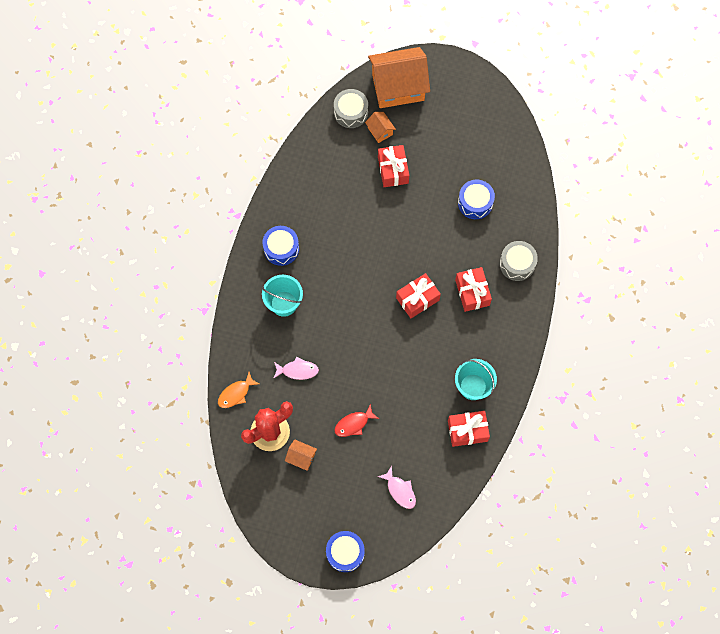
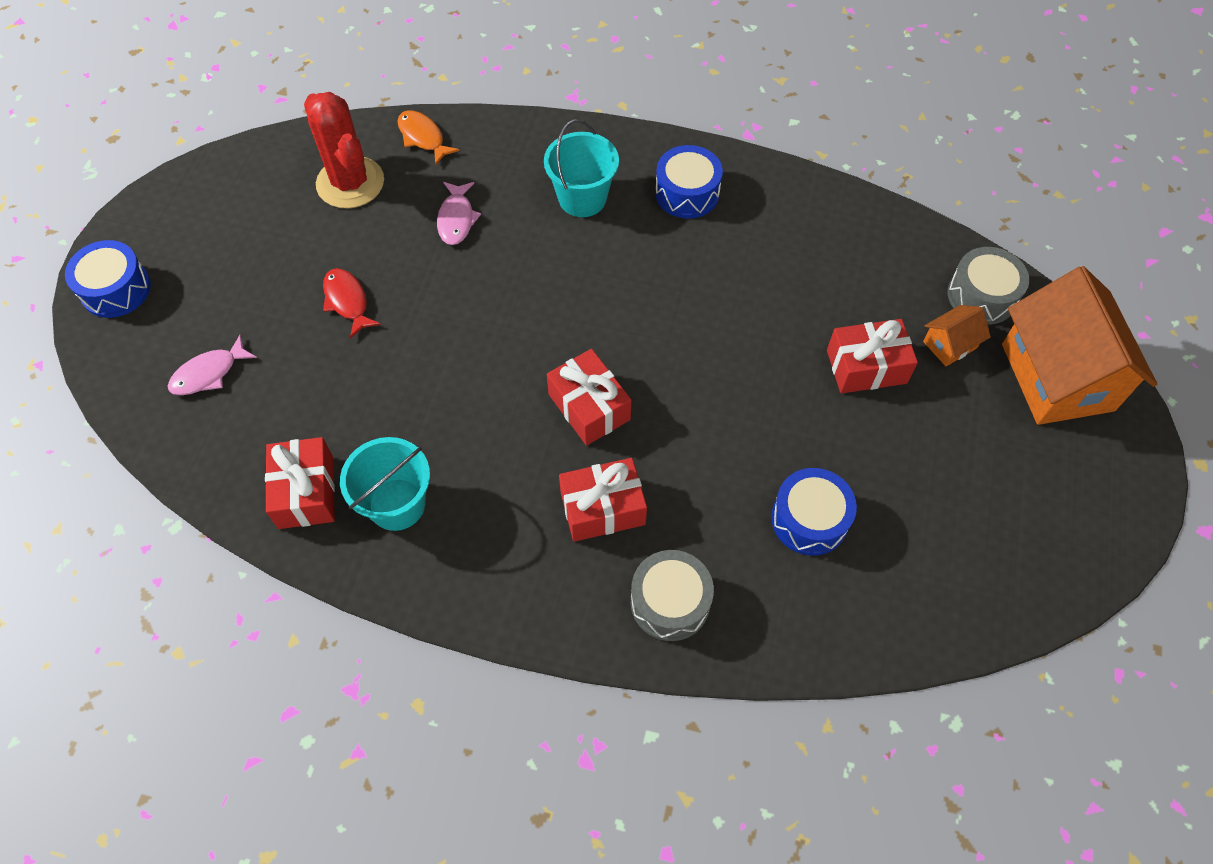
camera: 90 degrees right, 10 degrees down
orange house [285,439,317,471] -> none

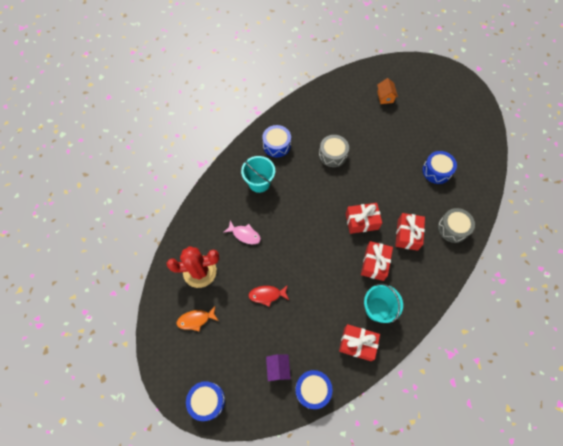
camera: 65 degrees left, 5 degrees up
pink fish [168,335,257,395] -> purple house [266,354,291,381]
orange fish [397,110,460,166] -> orange fish moved to [177,306,218,332]
red gift [827,319,918,394] -> red gift moved to [361,241,393,281]
grey drum [948,247,1029,325] -> grey drum moved to [319,135,349,167]
orange house [1002,266,1157,425] -> none
none -> blue drum [295,370,332,409]

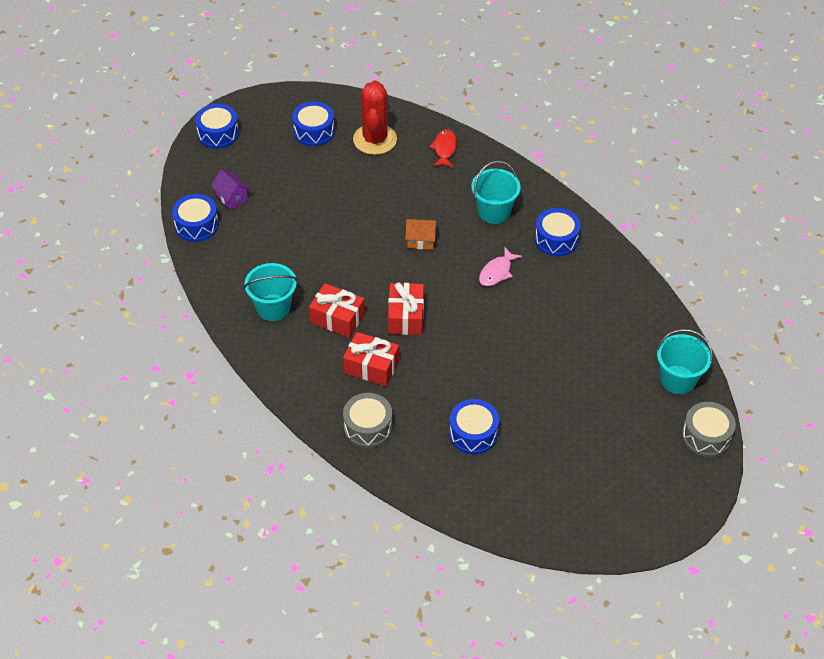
camera: 100 degrees right, 15 degrees down
orange fish [177,306,218,332] -> blue drum [292,102,335,146]
pink fish [223,221,261,244] -> pink fish moved to [479,247,522,286]
red fish [248,285,289,307] -> red fish moved to [429,129,457,168]
purple house [266,354,291,381] -> purple house turned 45 degrees clockwise [211,169,250,210]
grey drum [319,135,349,167] -> grey drum moved to [682,402,736,457]
red gift [339,324,380,361] -> none
orange house [377,78,398,104] -> orange house moved to [405,219,436,249]
none -> turquoise bucket [656,329,713,394]

